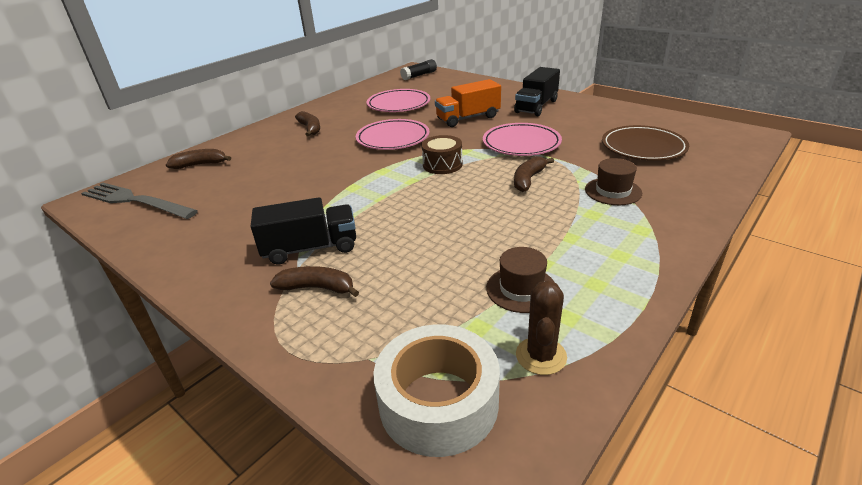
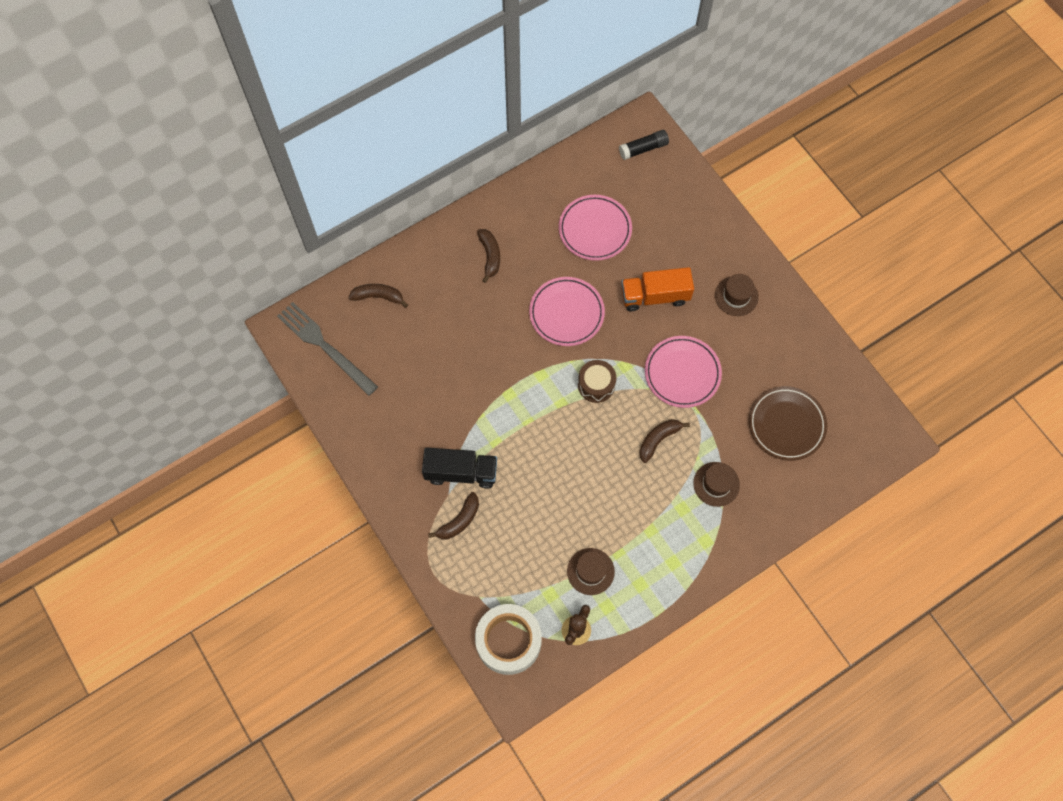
camera: 15 degrees right, 35 degrees up
brown banana [270,266,359,297] -> brown banana turned 105 degrees clockwise [428,492,479,539]
black truck [514,67,560,116] -> brown hat [715,274,759,316]

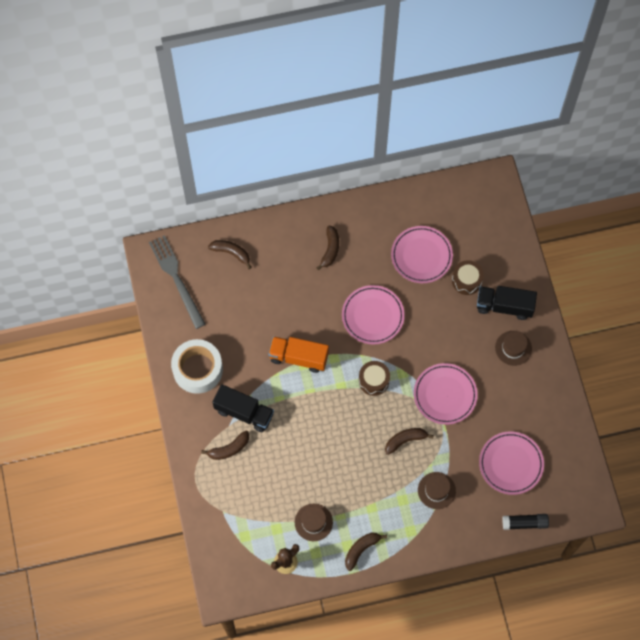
camera: 20 degrees right, 0 degrees up
white tape [475,604,542,675] -> white tape moved to [171,339,223,394]
black glue stick [619,130,669,160] -> black glue stick moved to [503,514,549,530]
orange truck [621,267,694,311] -> orange truck moved to [268,336,329,373]
brown plate [749,386,827,461] -> pink plate [479,431,544,495]
none -> brown banana [345,533,387,571]
none -> brown drum [452,260,484,295]
none -> black truck [477,286,537,320]

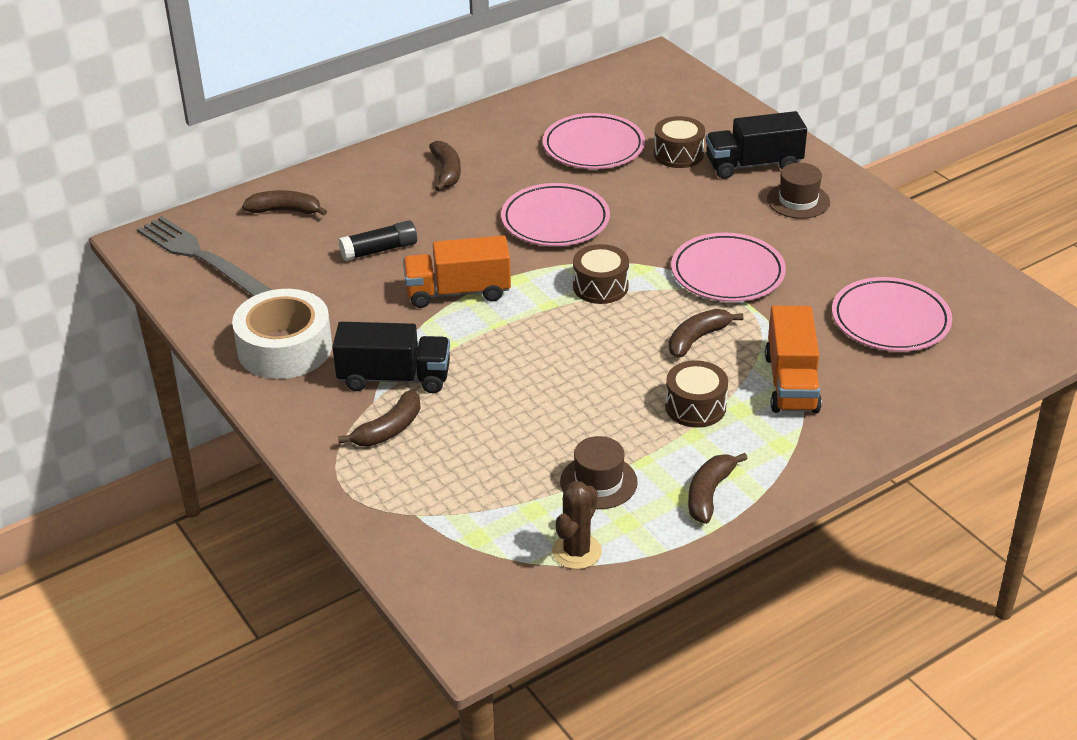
camera: 20 degrees left, 30 degrees down
brown hat [418,472,456,509] -> orange truck [765,306,822,413]
black glue stick [503,514,549,530] -> black glue stick moved to [339,220,417,261]
none -> brown drum [665,360,728,428]

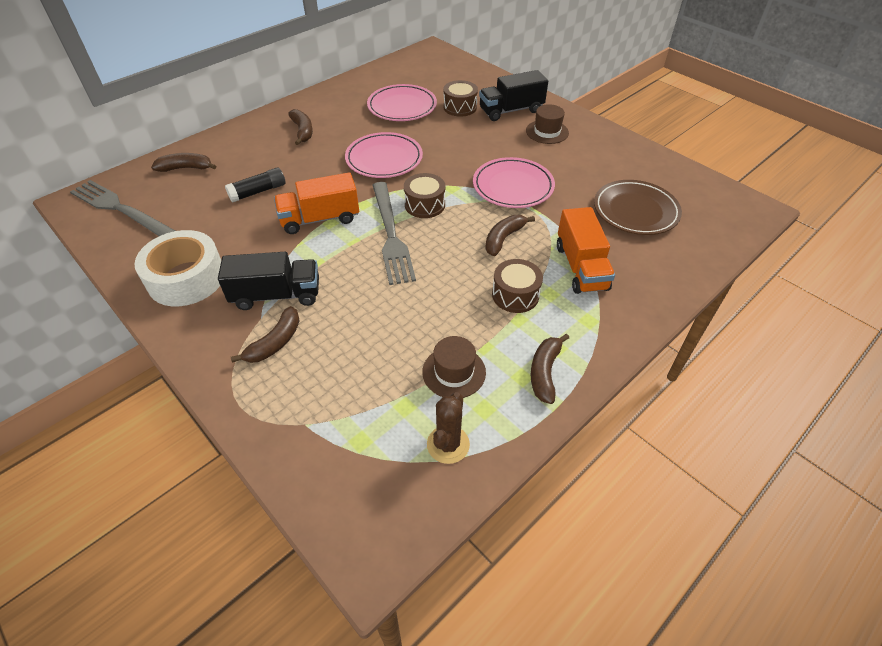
camera: 10 degrees left, 10 degrees up
pink plate [832,277,952,352] -> brown plate [594,180,682,235]
none -> grey fork [373,182,416,285]

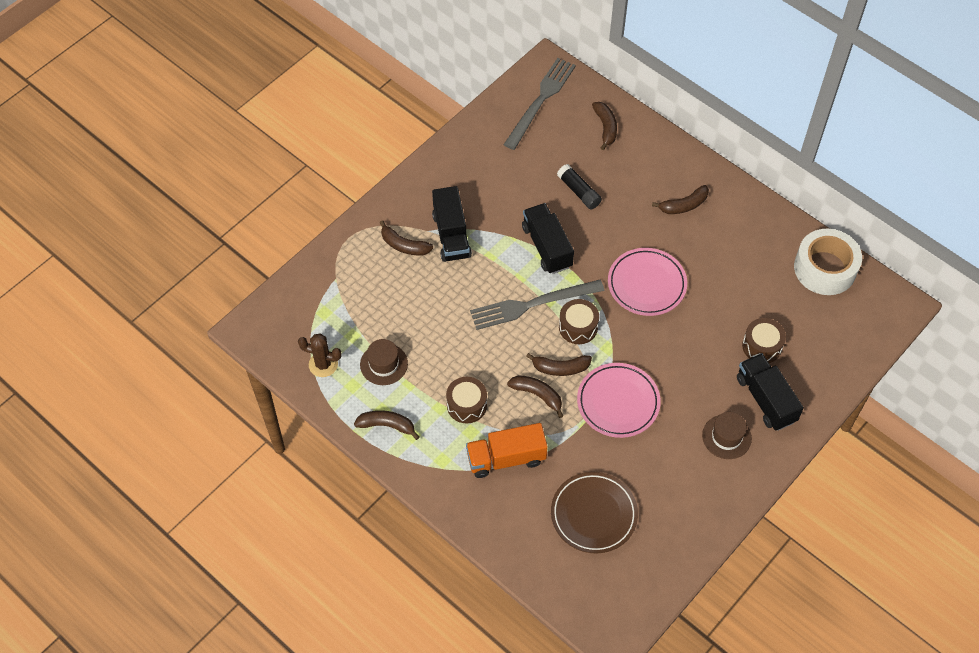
camera: 85 degrees right, 10 degrees up
white tape [134,230,221,306] -> white tape moved to [794,229,862,295]
orange truck [274,172,359,234] -> black truck [522,203,574,274]
pink plate [367,84,437,121] -> none
none -> brown banana [526,353,592,376]

